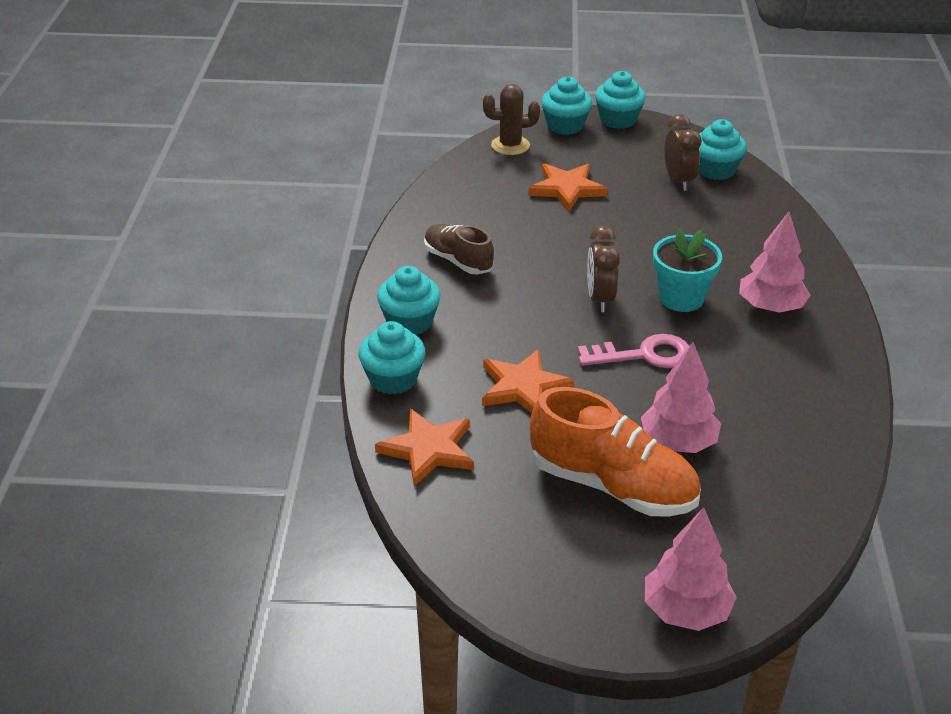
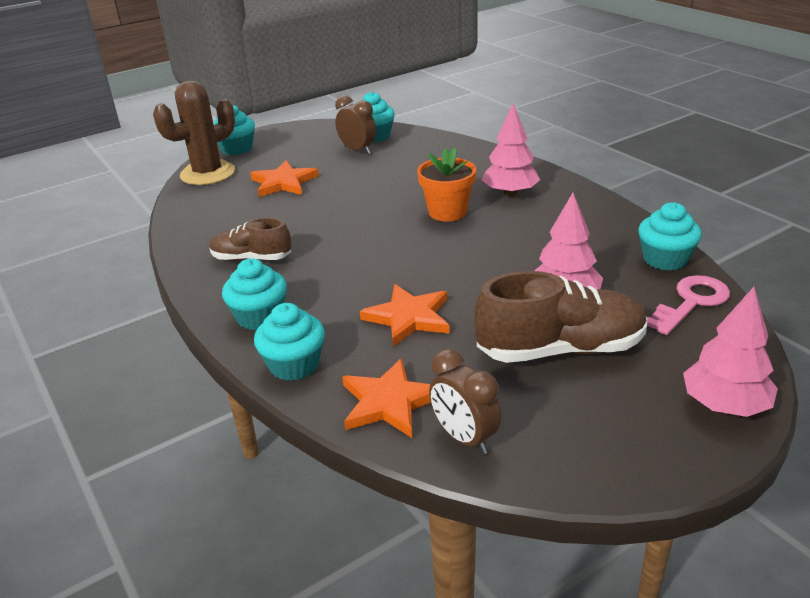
camera: 35 degrees left, 5 degrees down
brown cactus [483,84,540,155] -> brown cactus [153,80,235,185], size x1.59
orange shoe [530,387,701,517] -> brown shoe [474,271,647,363]
pink key [578,334,689,368] -> pink key moved to [647,275,730,335]
brown clock [587,226,620,312] -> brown clock moved to [429,349,501,454]
turquoise cupcake [595,71,646,129] -> turquoise cupcake moved to [638,202,702,271]
turquoise flower pot [653,228,722,312] -> orange flower pot [417,147,476,221]

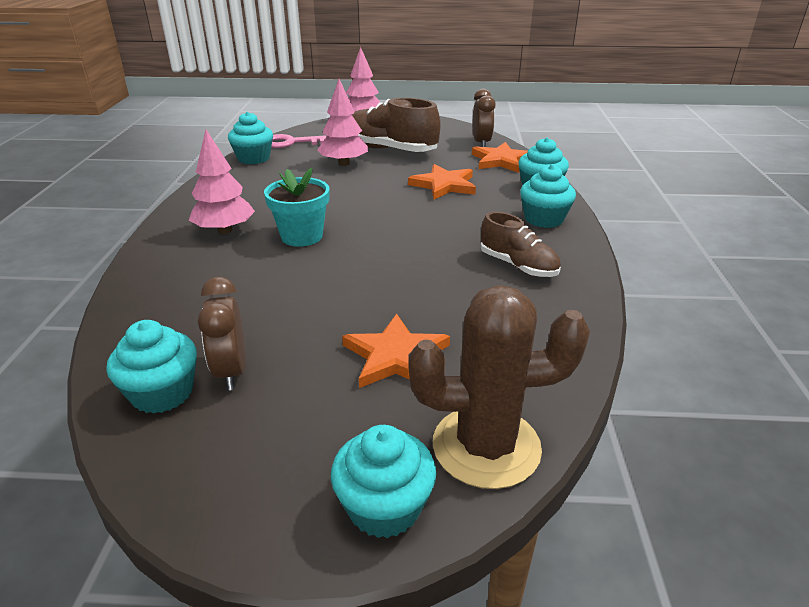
camera: 145 degrees left, 0 degrees up
orange flower pot [417,147,476,221] -> turquoise flower pot [264,168,329,247]

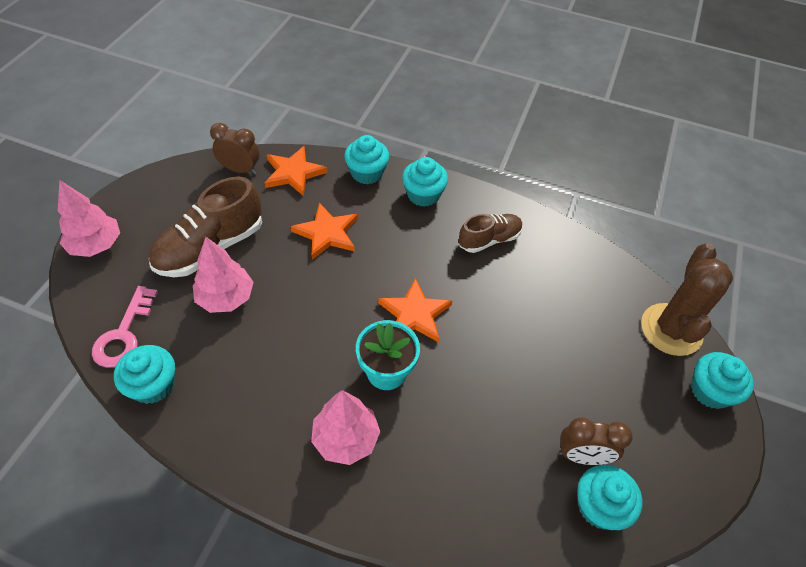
camera: 75 degrees left, 20 degrees up
orange star [342,314,450,388] -> orange star moved to [378,278,452,342]

